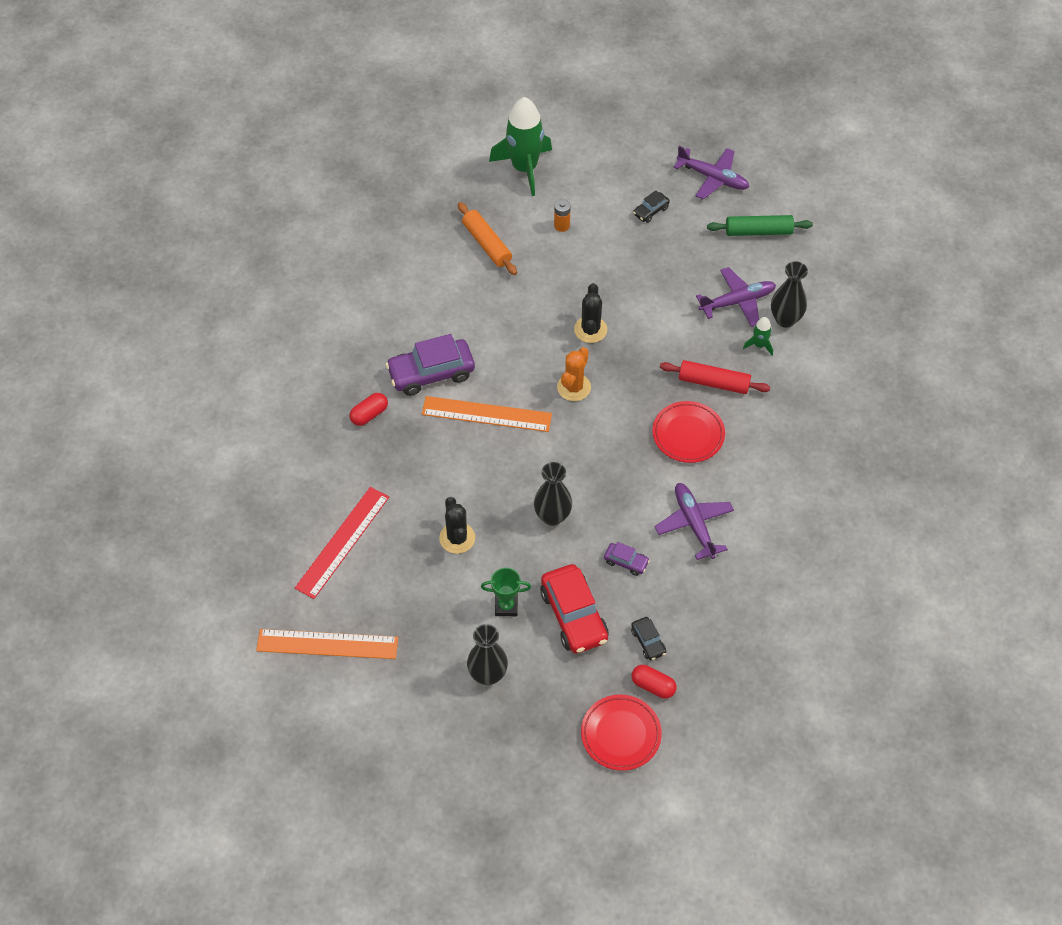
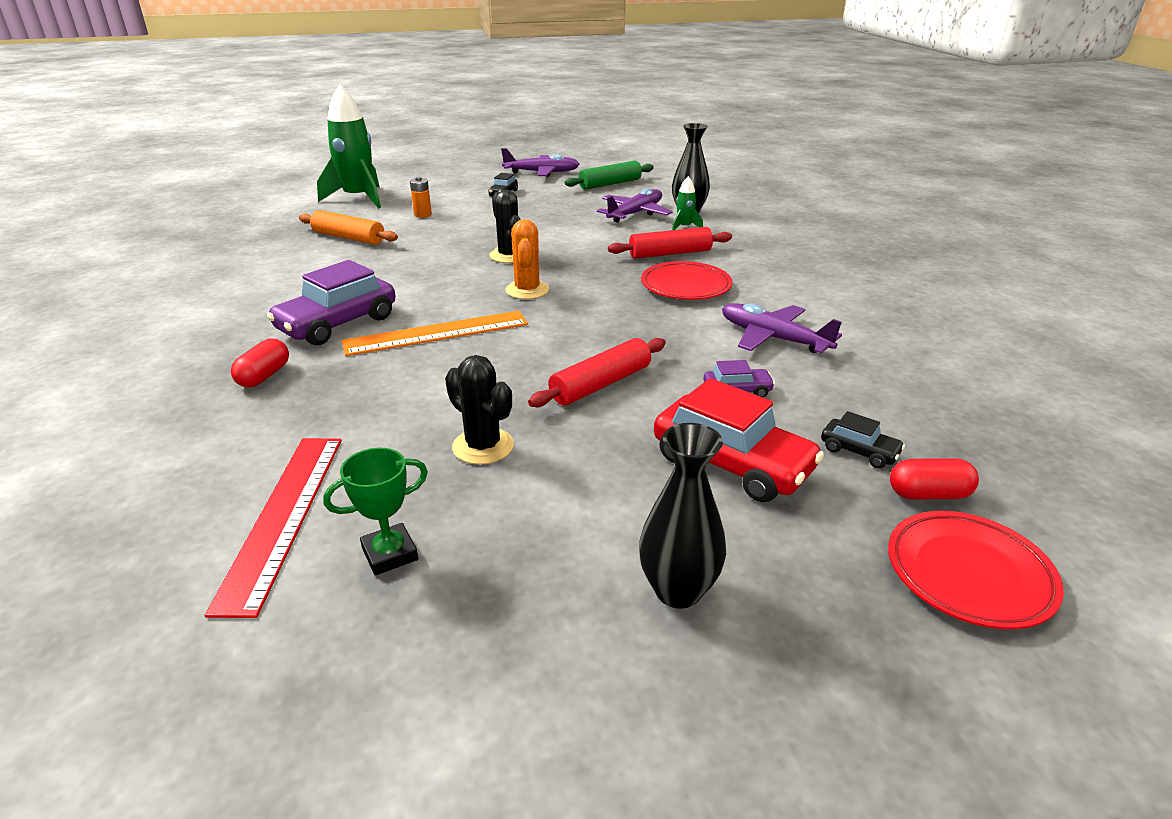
camera: 30 degrees left, 25 degrees down
orange ruler [256,629,398,659] -> none
green trophy [481,568,531,616] -> green trophy moved to [323,448,428,576]
black vase [534,462,572,526] -> red rolling pin [528,338,666,407]

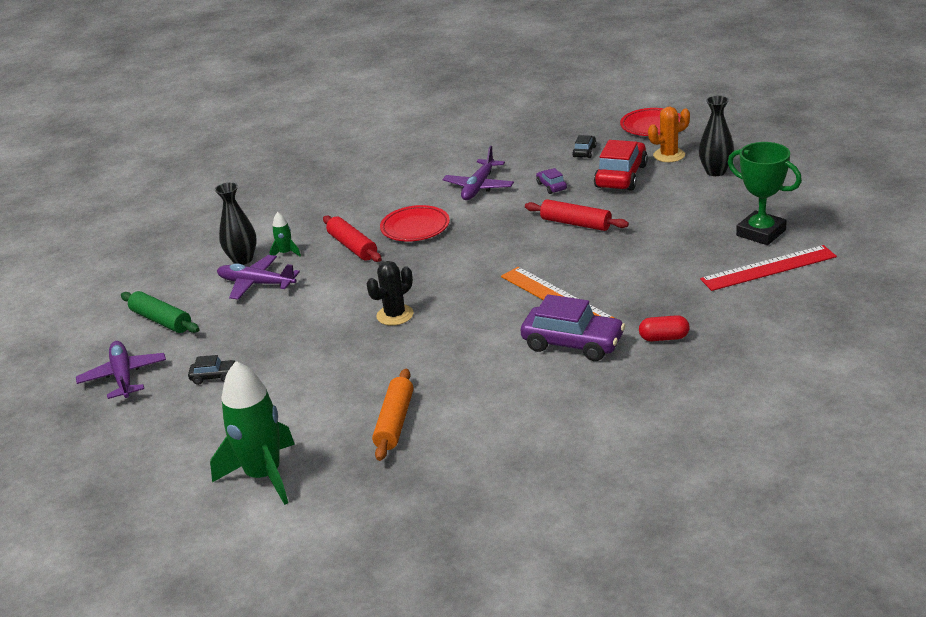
camera: 105 degrees left, 0 degrees up
green trophy [323,448,428,576] -> green trophy [728,142,802,245], size x1.67
orange battery [410,177,432,218] -> none
black cactus [445,355,514,465] -> none
orange cactus [505,219,549,299] -> orange cactus moved to [648,107,690,162]
red capsule [890,458,979,500] -> none

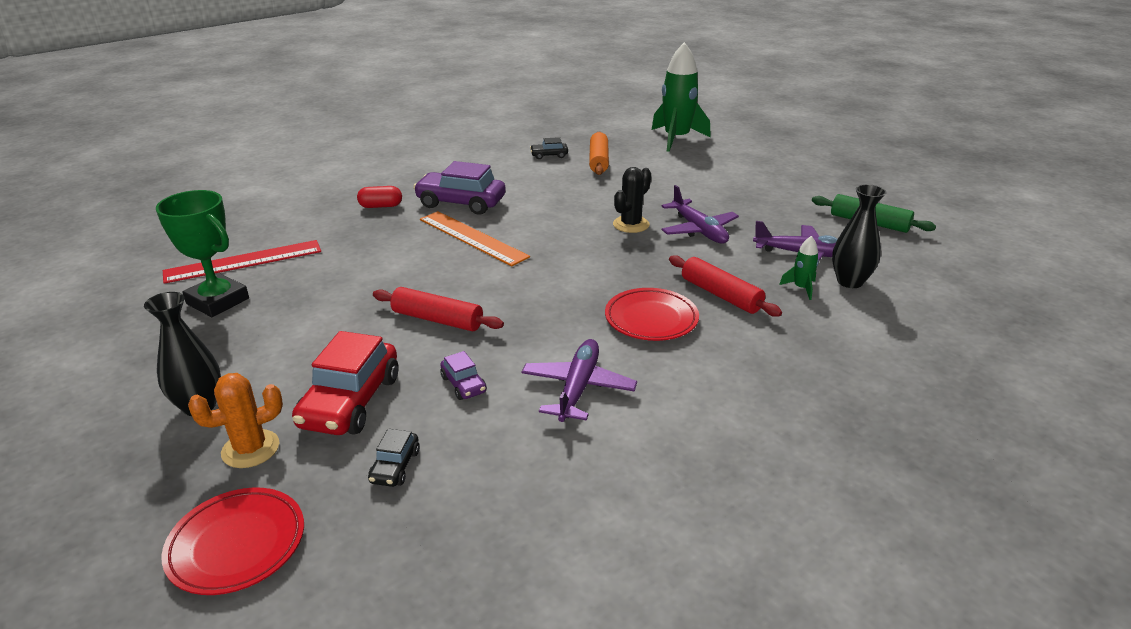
camera: 170 degrees right, 0 degrees up
purple plane [76,341,166,399] -> purple plane moved to [661,185,739,244]
black car [188,355,235,385] -> black car moved to [530,137,568,159]

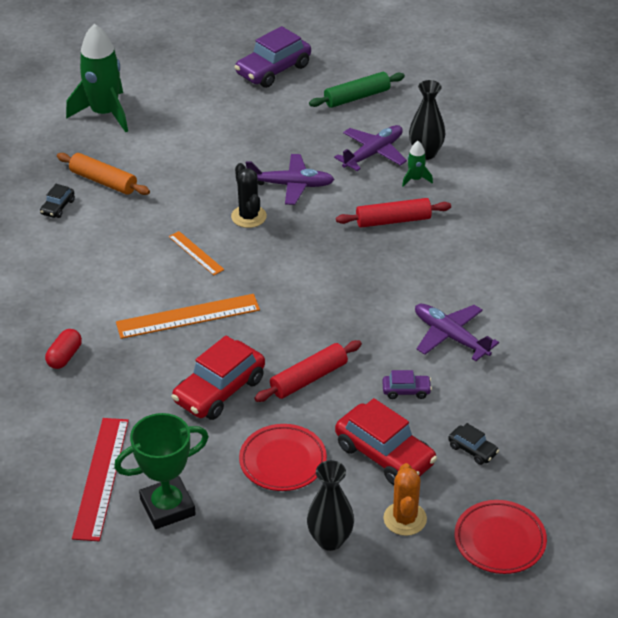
camera: 60 degrees left, 10 degrees up
purple car [413,161,506,215] -> purple car moved to [235,26,311,88]
red plate [605,288,699,341] -> red plate moved to [239,424,327,491]
none -> orange ruler [169,231,224,275]
none -> red car [172,335,265,420]

